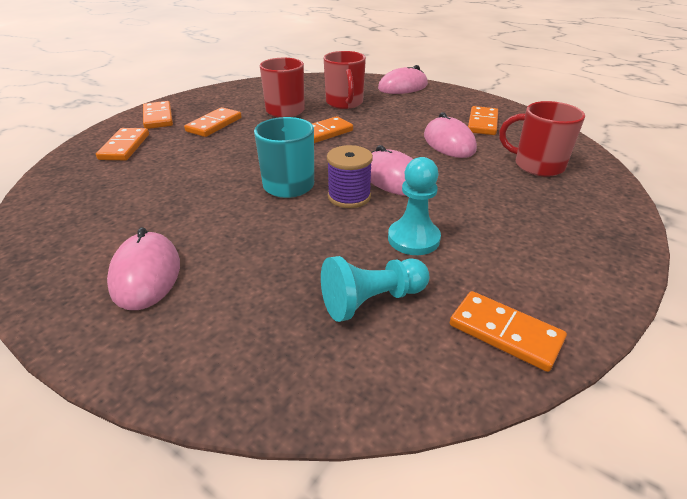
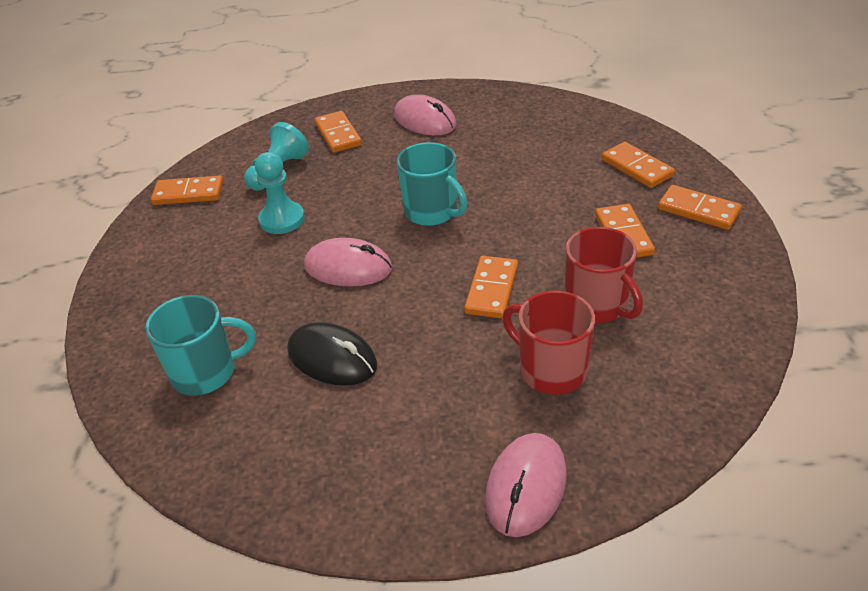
camera: 145 degrees right, 5 degrees up
purple spool [327,145,373,208] -> none
pink mouse [424,112,477,158] -> black mouse [287,322,377,386]
orange domino [468,106,498,135] -> orange domino moved to [315,111,362,153]
red mug [499,101,585,177] -> turquoise mug [145,295,256,396]

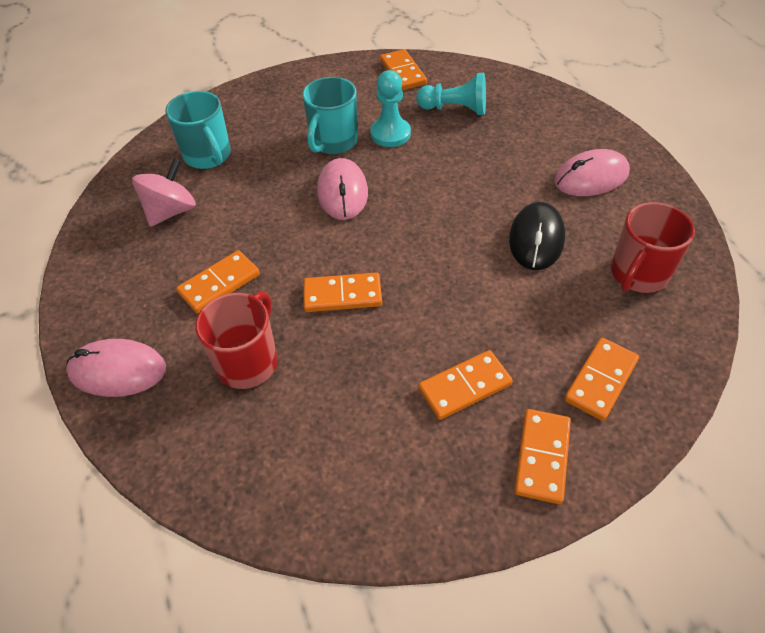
camera: 70 degrees right, 10 degrees up
black mouse [287,322,377,386] -> black mouse moved to [509,202,565,270]
orange domino [315,111,362,153] -> orange domino moved to [176,250,260,313]
pink mouse [394,94,457,135] -> pink mouse turned 45 degrees clockwise [554,149,630,196]
turquoise mug [397,142,468,226] -> turquoise mug moved to [302,77,358,154]
red mug [565,227,643,323] -> red mug moved to [611,202,695,293]
none -> pink spinning top [132,158,196,227]

